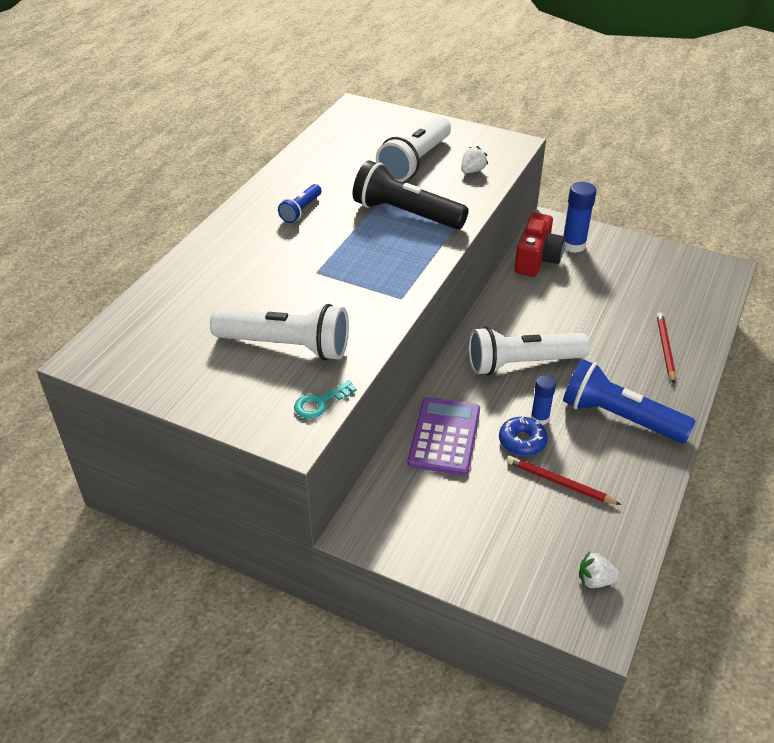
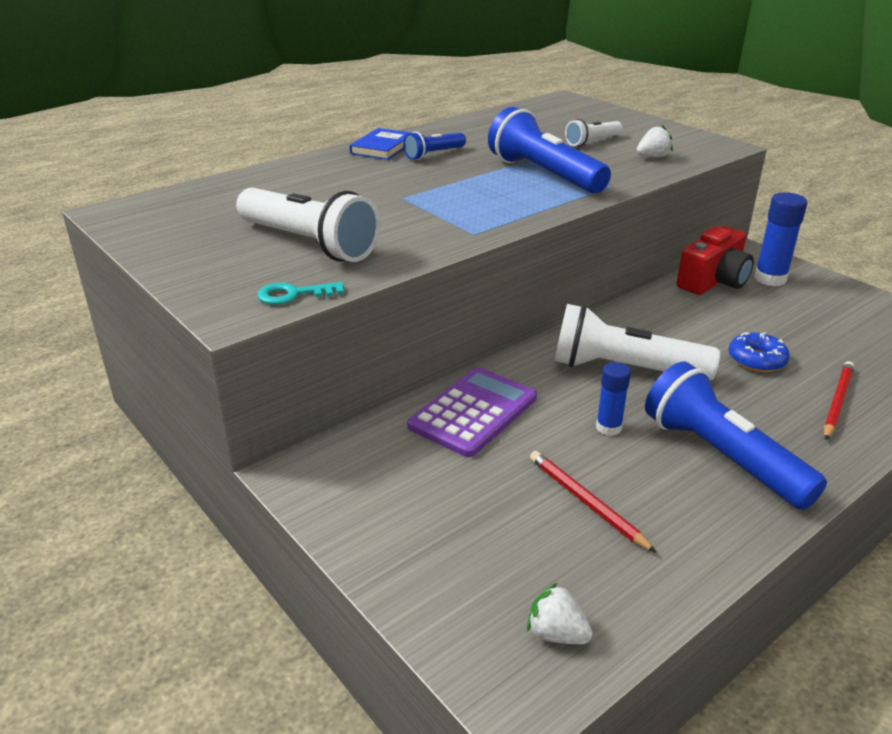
camera: 25 degrees right, 10 degrees down
black flashlight [353,160,469,229] -> blue flashlight [488,107,611,193]
white flashlight [376,116,451,182] -> white flashlight [565,119,623,146], size x0.52
blue donut [499,416,548,456] -> blue donut moved to [728,332,790,372]
none -> blue book [349,128,411,160]

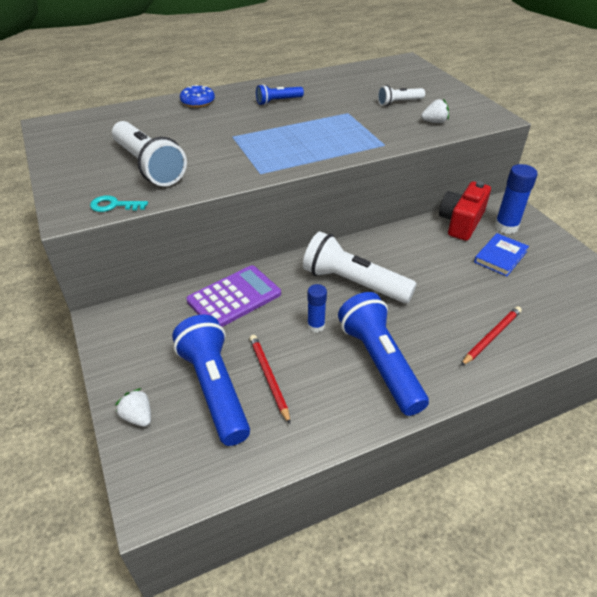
camera: 15 degrees right, 10 degrees up
blue book [349,128,411,160] -> blue book moved to [474,233,529,276]
blue flashlight [488,107,611,193] -> blue flashlight moved to [172,315,250,446]
white strawberry [527,583,592,644] -> white strawberry moved to [115,388,151,427]
red camera [677,226,754,295] -> red camera turned 150 degrees clockwise [439,181,491,241]
blue donut [728,332,790,372] -> blue donut moved to [180,85,215,108]

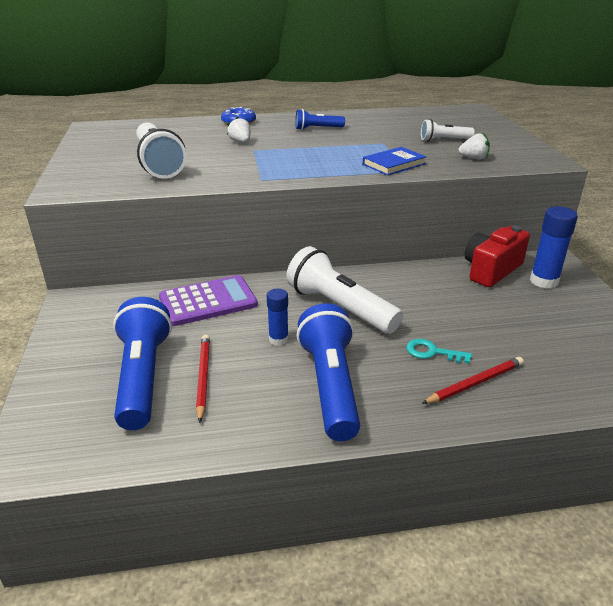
camera: 15 degrees right, 10 degrees down
turquoise key [90,195,148,212] -> turquoise key moved to [406,339,472,364]
white strawberry [115,388,151,427] -> white strawberry moved to [227,116,251,143]
blue book [474,233,529,276] -> blue book moved to [363,147,427,175]

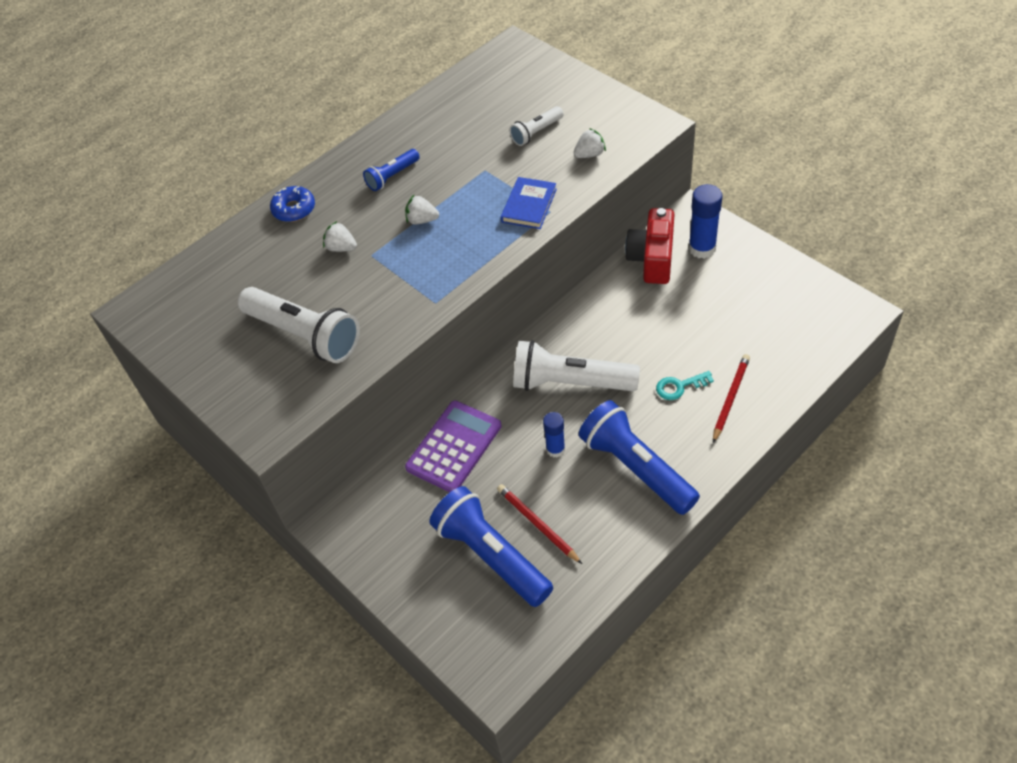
camera: 30 degrees left, 20 degrees up
none -> white strawberry [405,195,439,224]

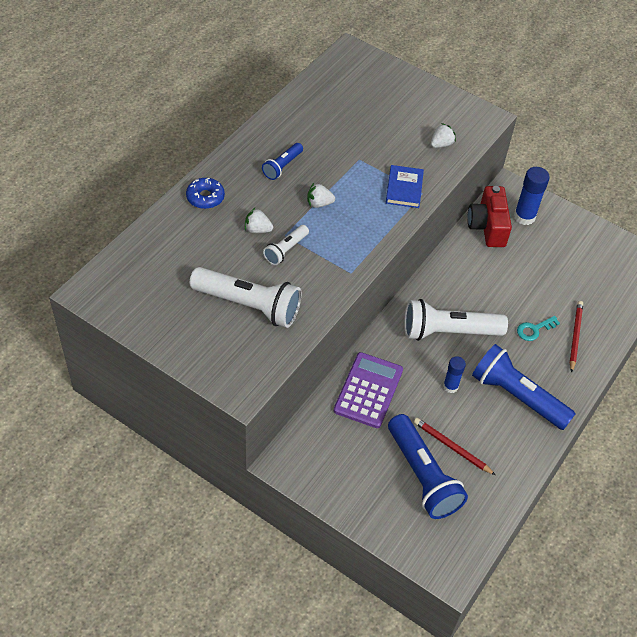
camera: 20 degrees left, 0 degrees up
blue flashlight [429,486,553,607] -> blue flashlight turned 150 degrees counterclockwise [388,414,468,519]
white flashlight [509,106,564,146] -> white flashlight moved to [263,225,309,265]

